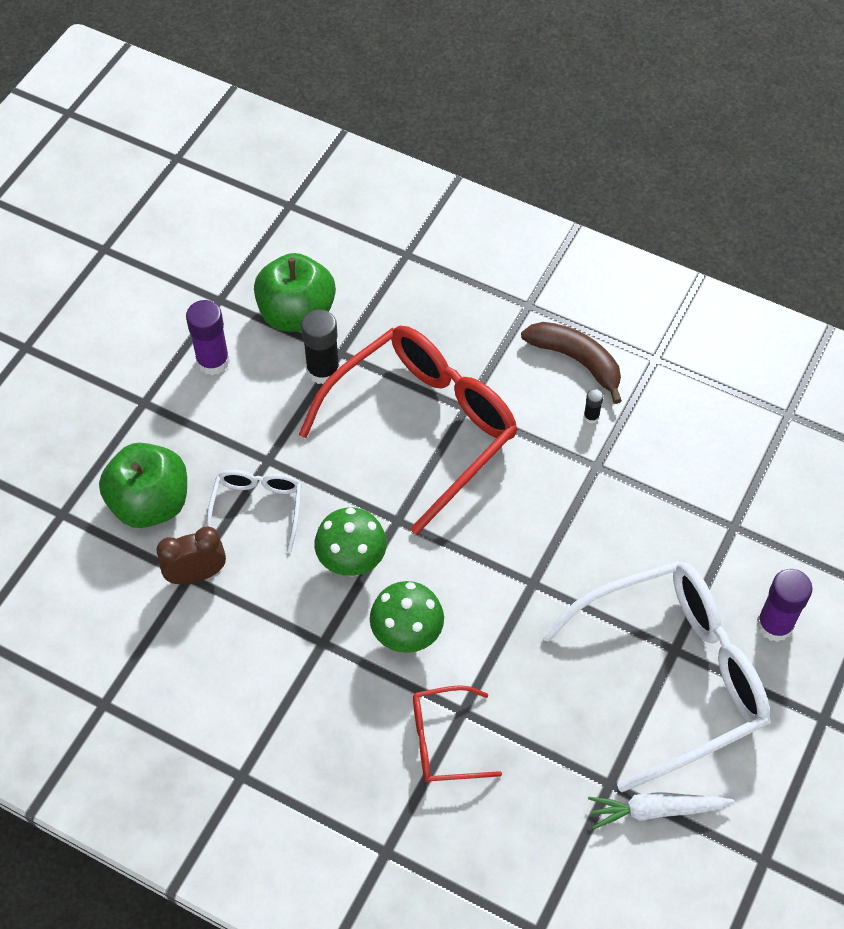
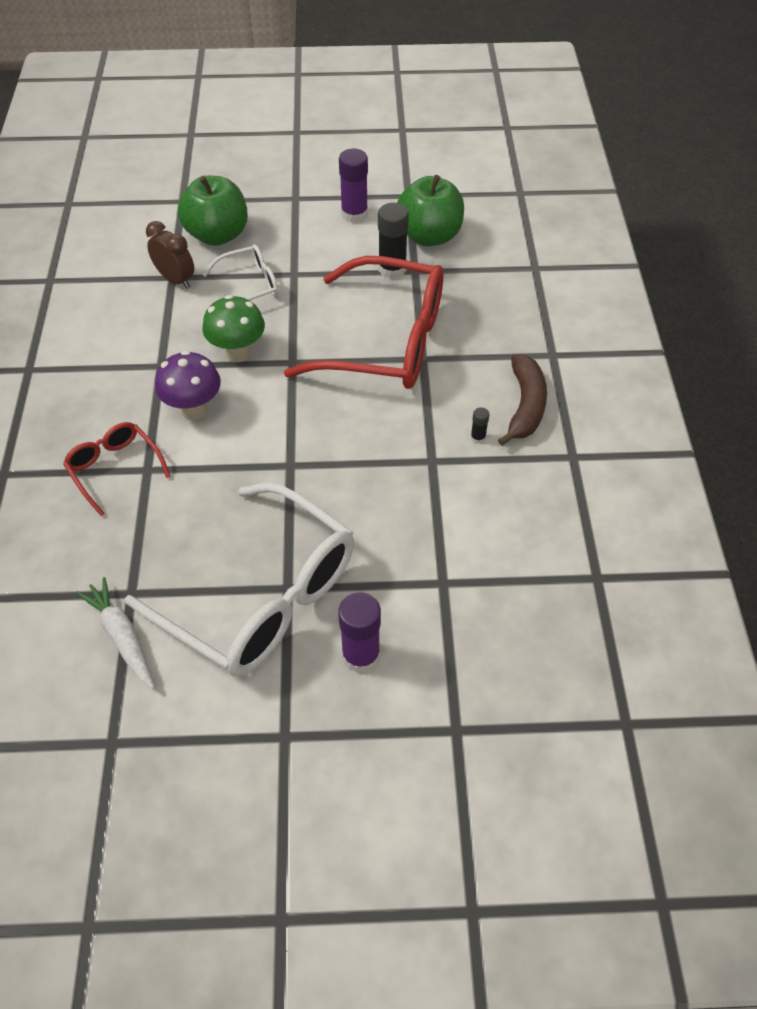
camera: 60 degrees right, 5 degrees down
green mushroom [370,581,444,653] -> purple mushroom [155,351,221,420]

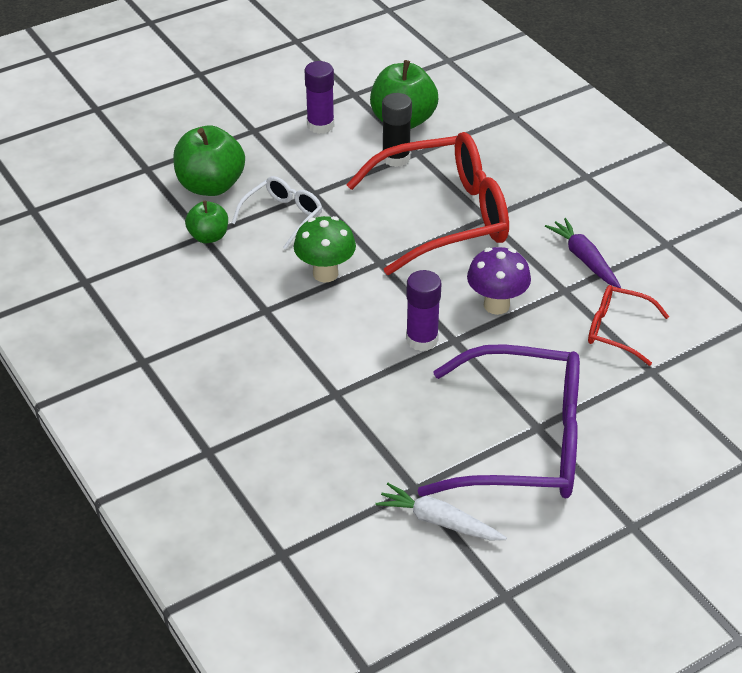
camera: 30 degrees left, 10 degrees down
red glasses [63,422,171,516] -> red glasses moved to [588,285,669,366]
white glasses [125,482,354,677] -> purple glasses [418,344,580,499]
brown clock [146,221,194,289] -> green apple [185,201,228,243]
purple mushroom [155,351,221,420] -> purple mushroom moved to [467,247,531,315]
purple glue stick [338,592,381,673] -> purple glue stick moved to [406,270,441,351]
black glue stick [471,407,489,444] -> purple carrot [545,218,621,288]
brown banana [498,354,547,446] -> none

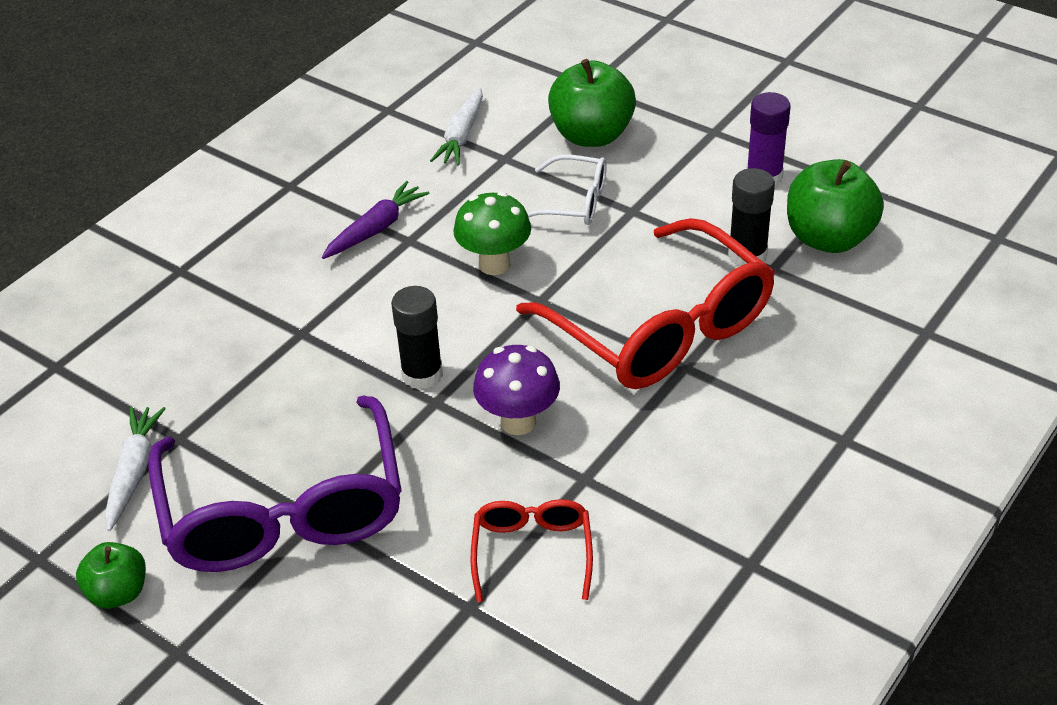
camera: 70 degrees right, 0 degrees up
green apple [185,201,228,243] -> green apple moved to [76,542,146,609]
purple glue stick [406,270,441,351] -> black glue stick [391,286,443,390]
purple carrot [545,218,621,288] -> purple carrot moved to [322,181,429,259]
none -> white carrot [430,87,483,165]

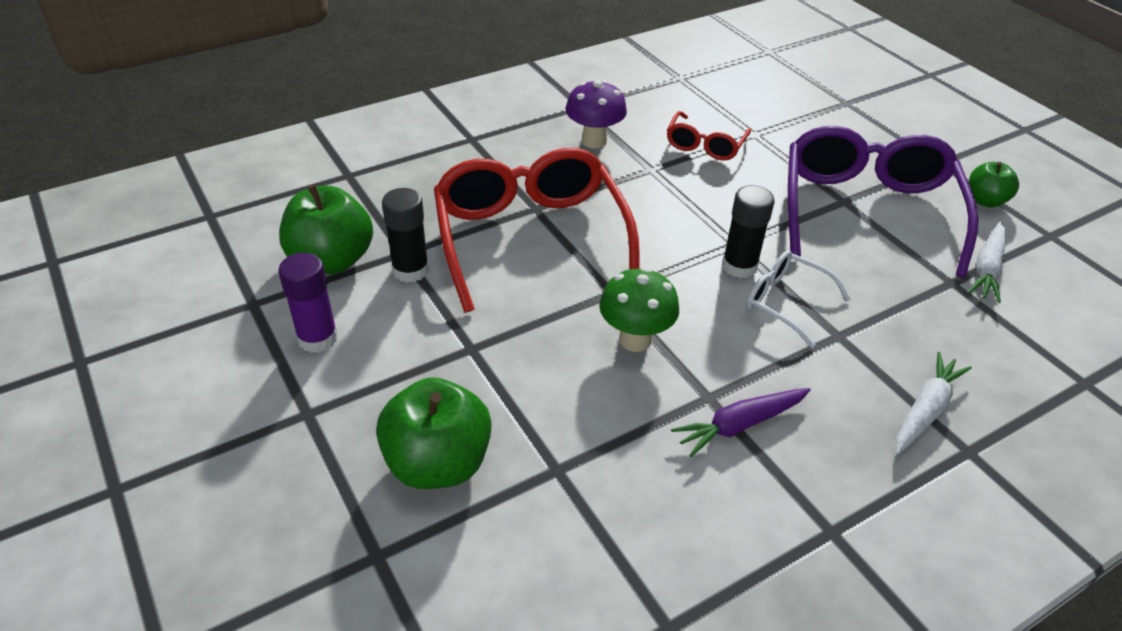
camera: 160 degrees left, 0 degrees up
white carrot [430,87,483,165] -> white carrot moved to [896,352,972,454]
purple mushroom [473,345,560,435] -> purple mushroom moved to [565,80,627,149]
white glasses [527,154,607,225] -> white glasses moved to [747,250,851,348]

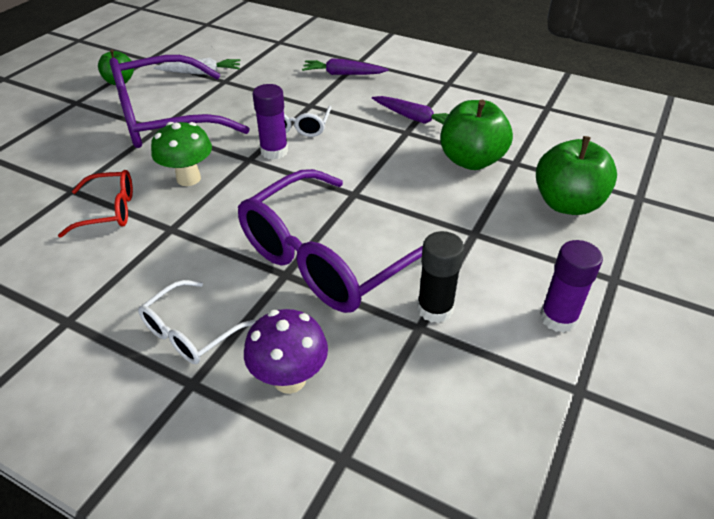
camera: 120 degrees left, 0 degrees up
green apple [279,184,373,275] -> green apple moved to [440,100,513,170]
red glasses [434,148,640,313] -> purple glasses [238,169,423,313]
purple mushroom [565,80,627,149] -> purple mushroom moved to [244,309,328,394]
green mushroom [599,267,679,352] -> green mushroom moved to [151,122,212,186]
black glue stick [722,185,775,278] -> purple glue stick [253,84,288,160]
white carrot [896,352,972,454] -> purple carrot [302,58,388,75]
none -> white glasses [138,280,256,364]

